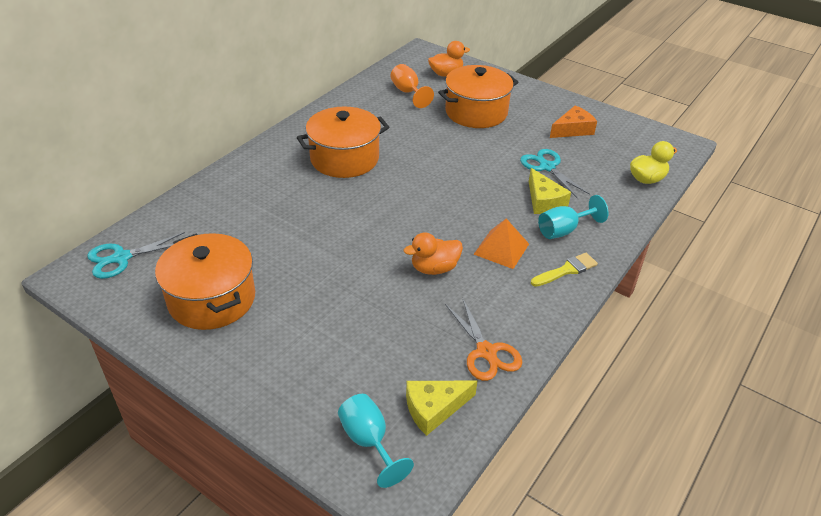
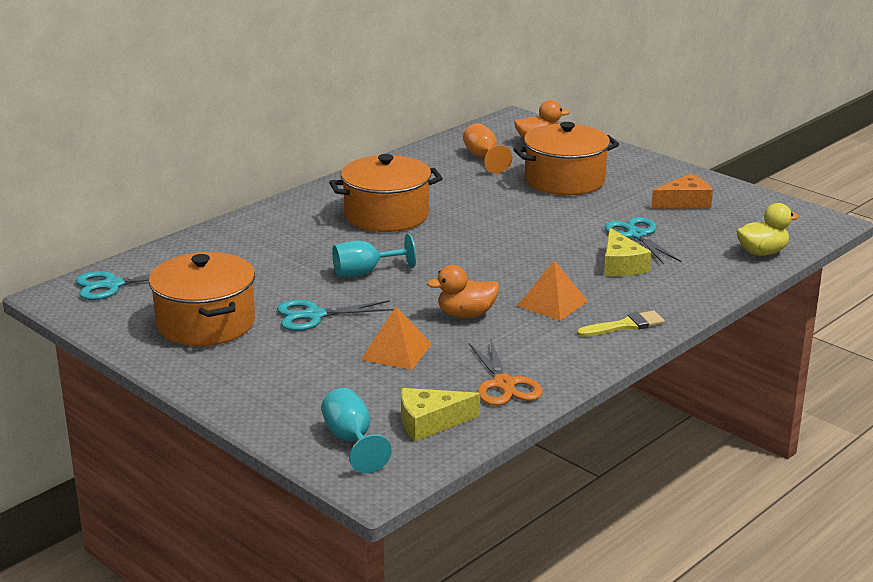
camera: 10 degrees right, 15 degrees down
turquoise goblet [538,195,609,239] -> turquoise goblet moved to [332,234,416,277]
none -> turquoise scissors [277,300,394,331]
none -> orange pyramid [361,307,432,370]

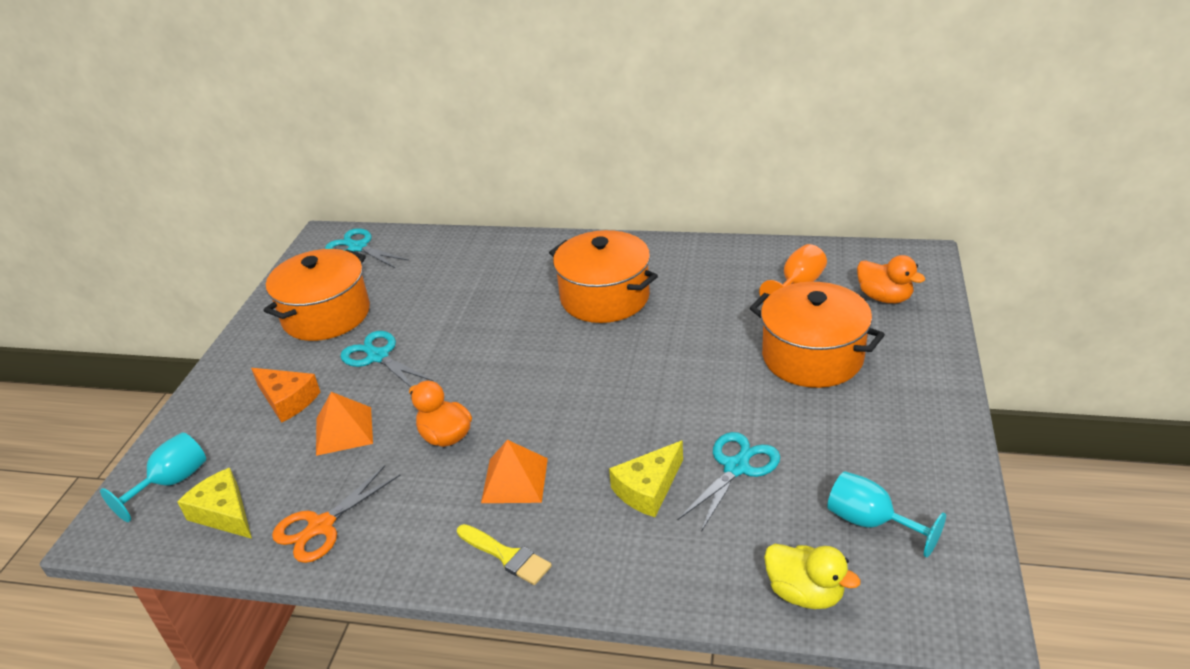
camera: 60 degrees right, 10 degrees up
turquoise goblet [332,234,416,277] -> turquoise goblet moved to [827,471,946,558]
orange cheese [651,174,713,209] -> orange cheese moved to [251,368,320,423]

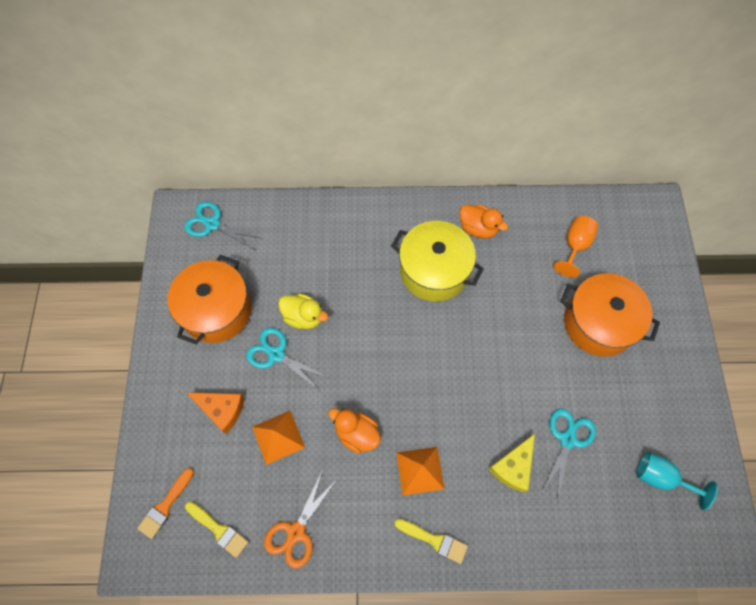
camera: 15 degrees left, 30 degrees up
turquoise goblet [100,432,206,522] -> orange brush [137,468,194,539]
yellow cheese [177,468,252,539] -> yellow brush [185,501,248,558]
orange pot [549,230,658,323] -> yellow pot [391,221,484,301]
yellow duck [764,544,861,609] -> yellow duck moved to [278,293,328,329]
orange duck [857,255,926,303] -> orange duck moved to [460,204,508,239]

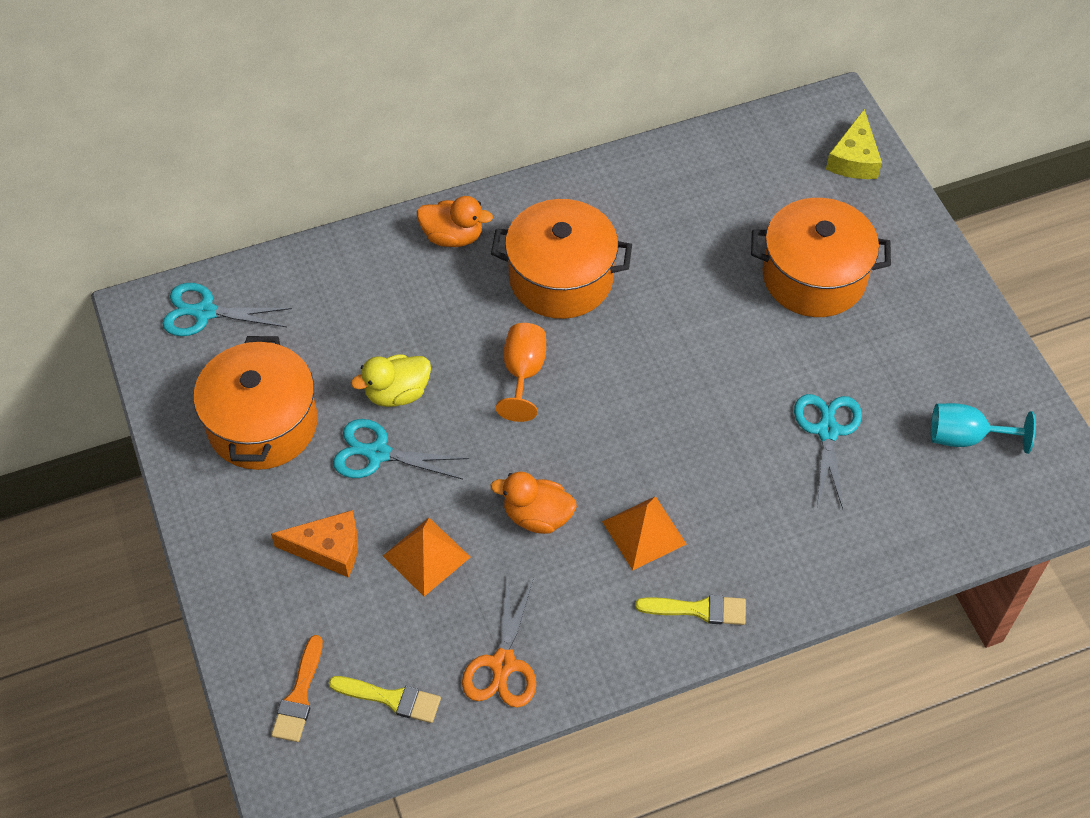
camera: 20 degrees left, 10 degrees down
yellow duck [278,293,328,329] -> yellow duck turned 150 degrees clockwise [351,354,431,407]
yellow pot [391,221,484,301] -> orange pot [491,199,632,319]
orange duck [460,204,508,239] -> orange duck moved to [417,196,493,247]
yellow cheese [488,434,535,492] -> yellow cheese moved to [826,109,882,179]
orange goblet [554,216,598,278] -> orange goblet moved to [496,323,546,422]

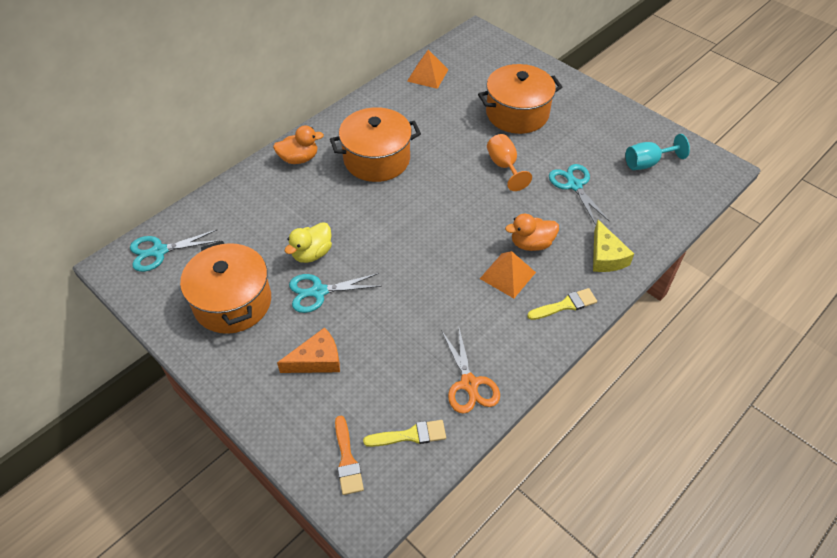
camera: 25 degrees left, 5 degrees down
orange pyramid [383,518,471,596] -> orange pyramid moved to [407,50,448,89]
orange duck [490,472,577,534] -> orange duck moved to [505,214,559,251]
orange goblet [496,323,546,422] -> orange goblet moved to [487,134,532,191]
yellow cheese [826,109,882,179] -> yellow cheese moved to [593,220,634,272]

